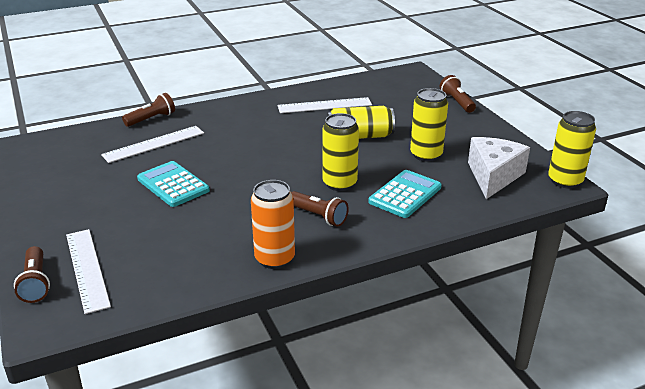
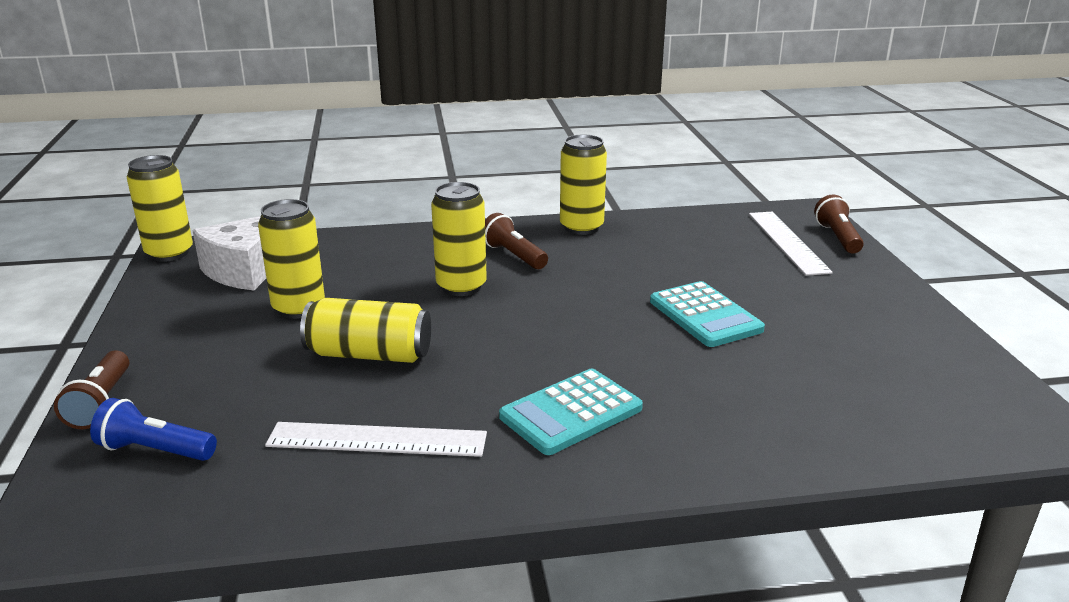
camera: 165 degrees left, 5 degrees down
white ruler [101,126,204,163] -> none
brown flashlight [122,93,175,127] -> none
orange can [251,180,295,269] -> yellow can [560,135,607,235]
turquoise calculator [368,170,442,218] -> turquoise calculator moved to [499,369,643,455]
none -> blue flashlight [90,398,217,461]

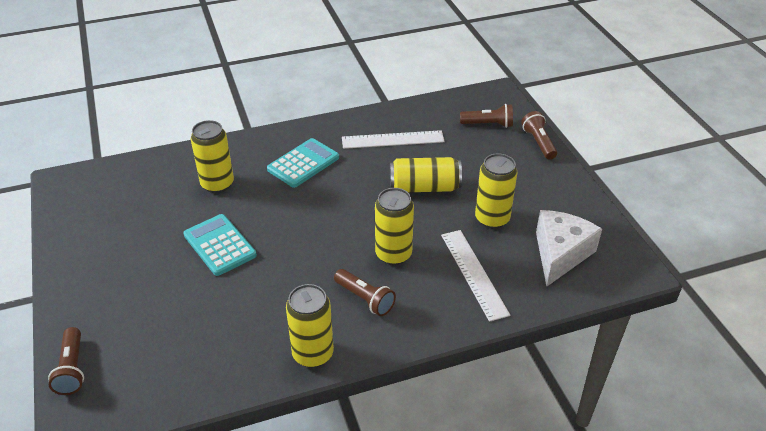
camera: 170 degrees right, 15 degrees up
blue flashlight [90,398,217,461] -> brown flashlight [460,104,513,128]
yellow can [127,155,193,262] -> yellow can moved to [191,120,234,193]
white ruler [749,212,833,276] -> white ruler moved to [441,230,510,322]

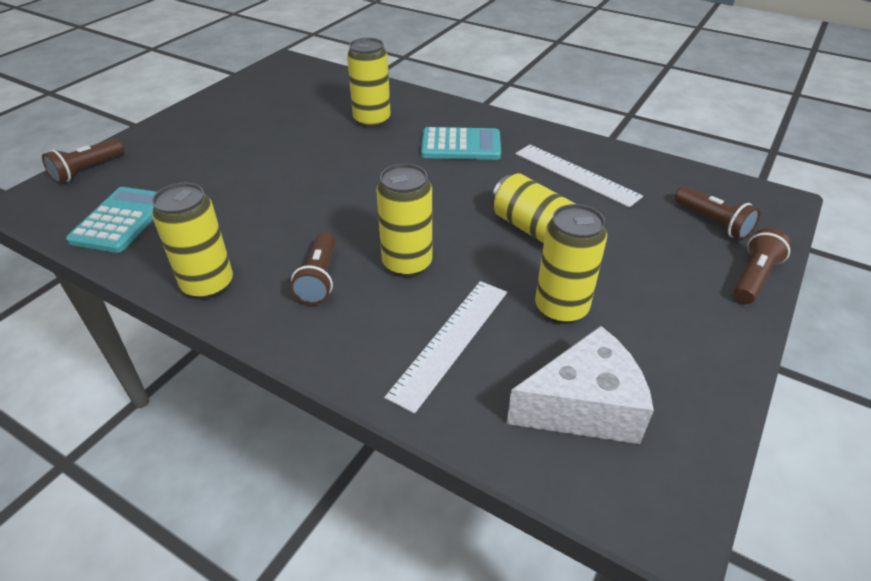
camera: 50 degrees right, 0 degrees up
turquoise calculator [183,214,257,276] -> turquoise calculator moved to [66,187,157,253]

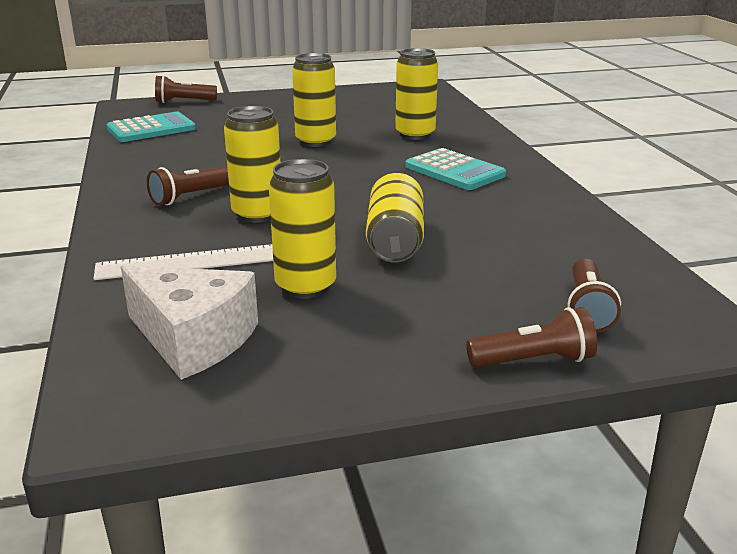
camera: 45 degrees right, 15 degrees down
yellow can [152,183,233,299] -> yellow can moved to [292,53,336,147]
white ruler [515,145,643,208] -> none

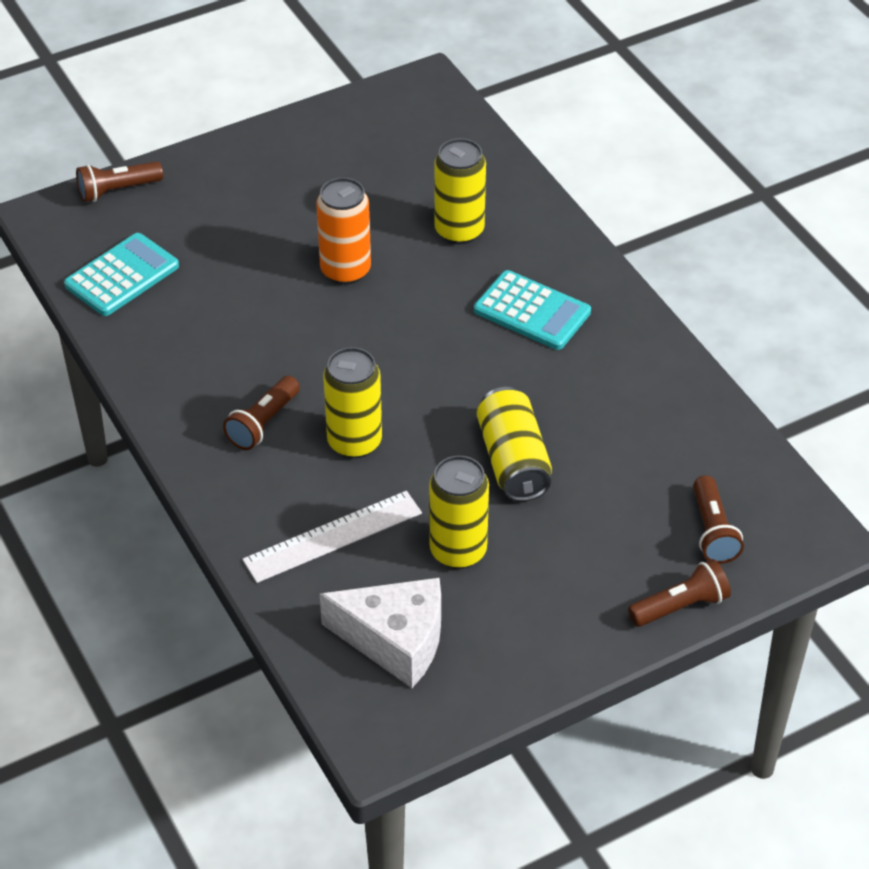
camera: 15 degrees left, 20 degrees up
yellow can [292,53,336,147] -> orange can [316,178,371,285]

